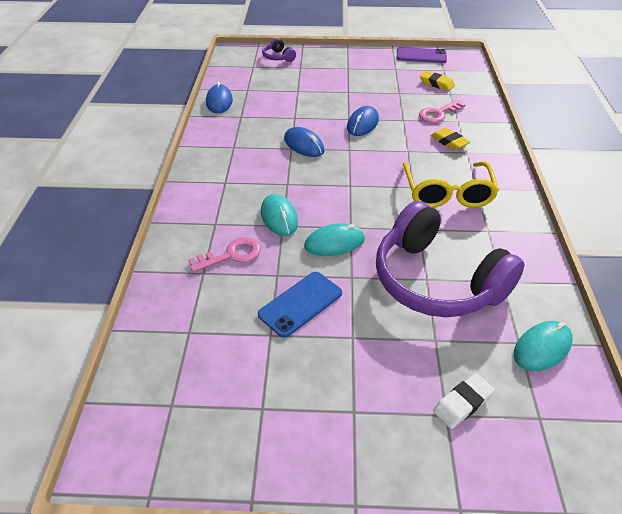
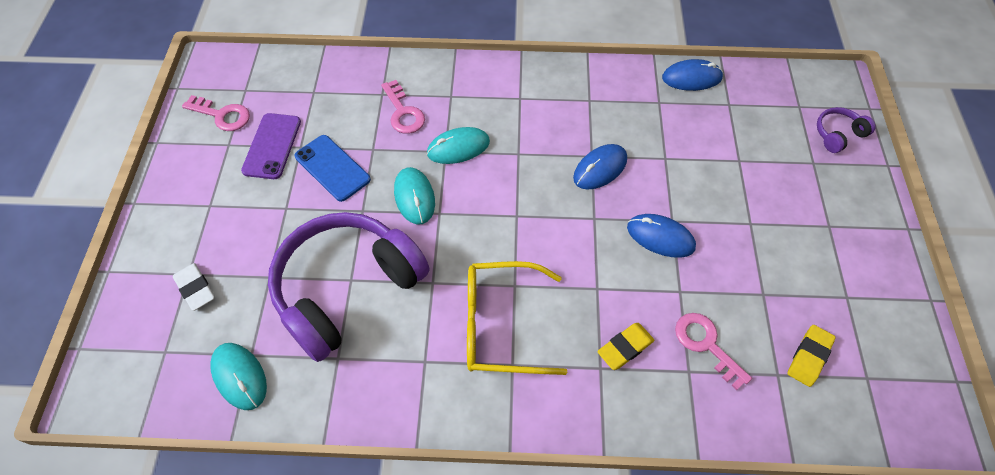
camera: 90 degrees right, 15 degrees up
purple phone [396,47,447,63] -> purple phone moved to [241,113,301,179]
none -> pink key [182,95,250,131]

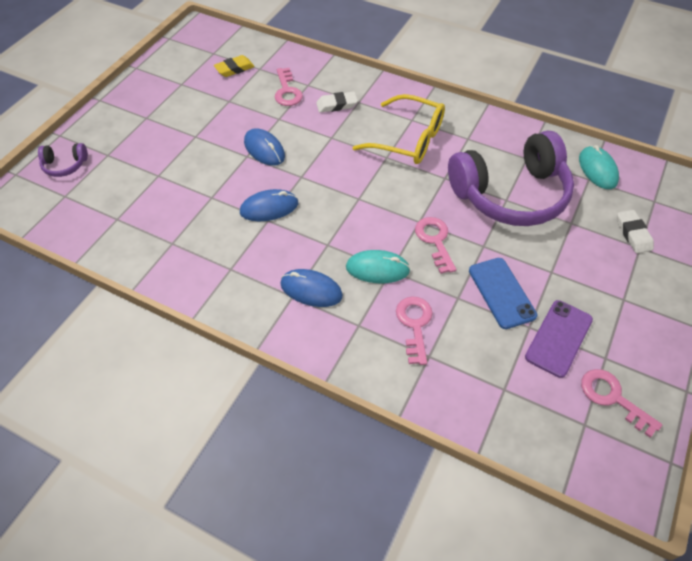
camera: 155 degrees left, 5 degrees down
turquoise mouse [394,167,435,225] -> pink key [415,217,456,274]
yellow eraser [597,323,654,370] -> white eraser [316,92,358,113]
blue mouse [662,59,723,91] -> blue mouse moved to [280,269,343,307]

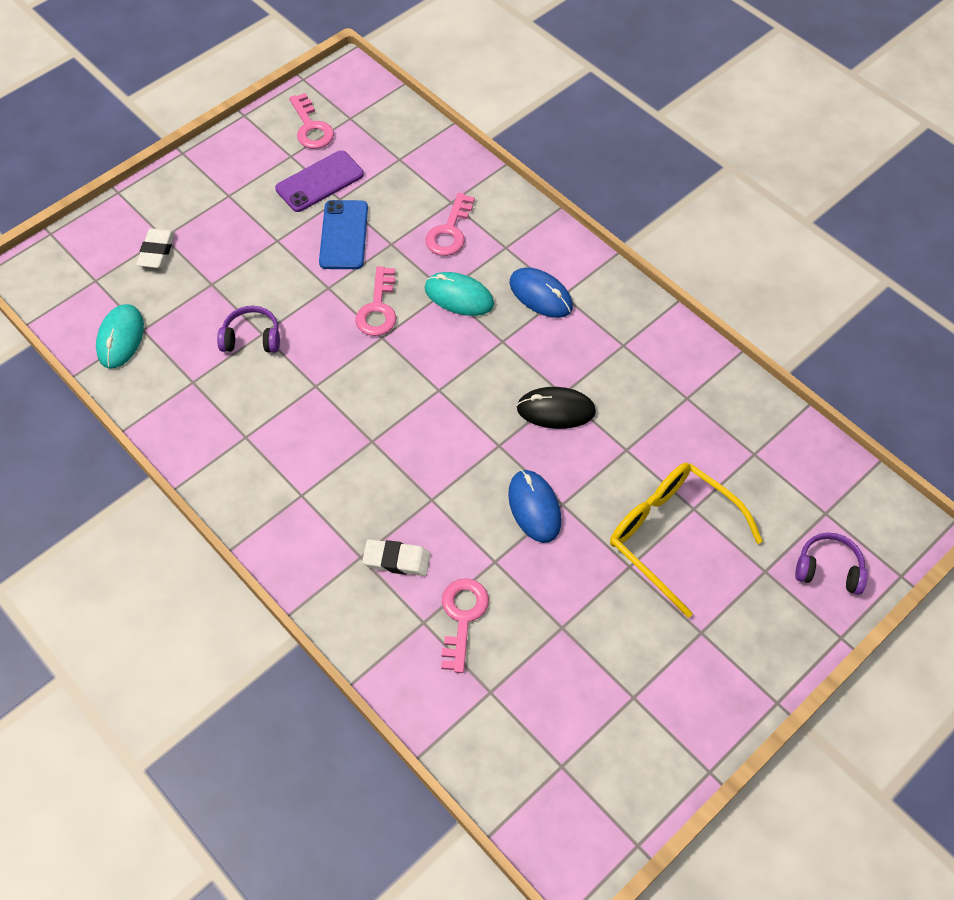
camera: 160 degrees left, 5 degrees up
yellow eraser [214,55,255,77] -> none
blue mouse [240,189,298,222] -> black mouse [516,387,596,429]
yellow glasses [352,94,445,164] -> yellow glasses moved to [610,463,763,618]
purple headphones [448,131,574,226] -> purple headphones [217,306,280,353], size x0.41

